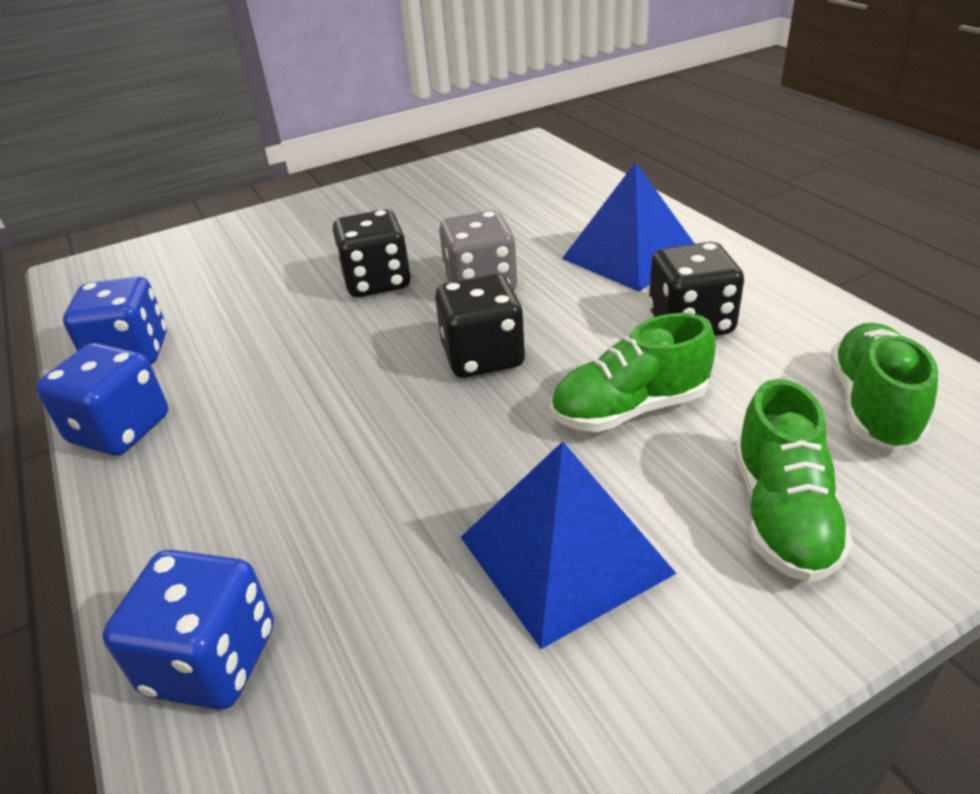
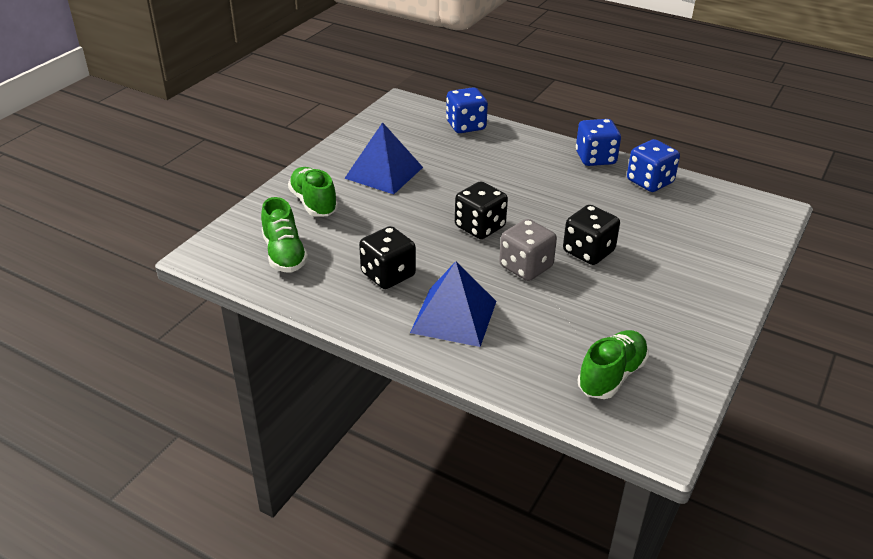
camera: 145 degrees right, 0 degrees up
green shoe [551,313,716,432] -> green shoe moved to [577,330,649,399]

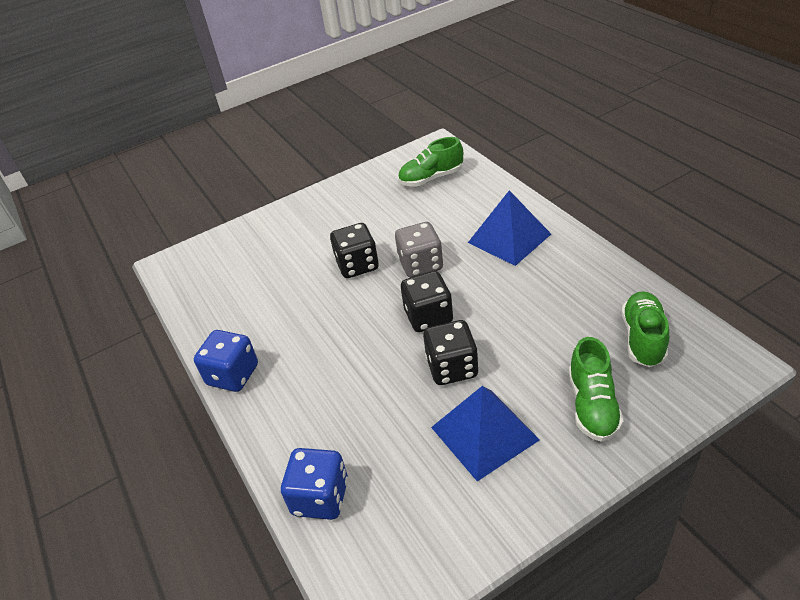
camera: 145 degrees left, 5 degrees up
black dice [359,226,416,289] -> black dice moved to [423,320,479,385]
blue dice [627,139,680,192] -> none

